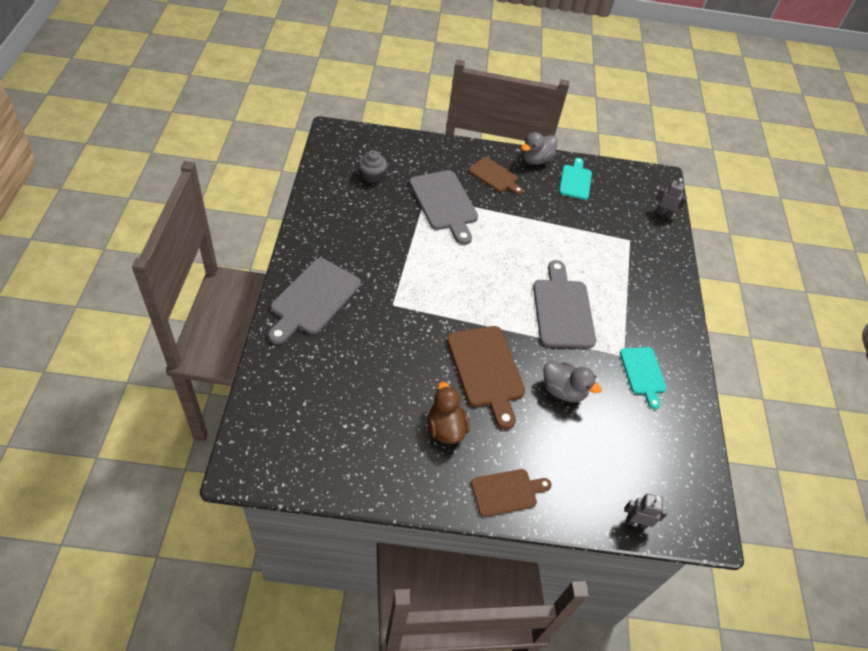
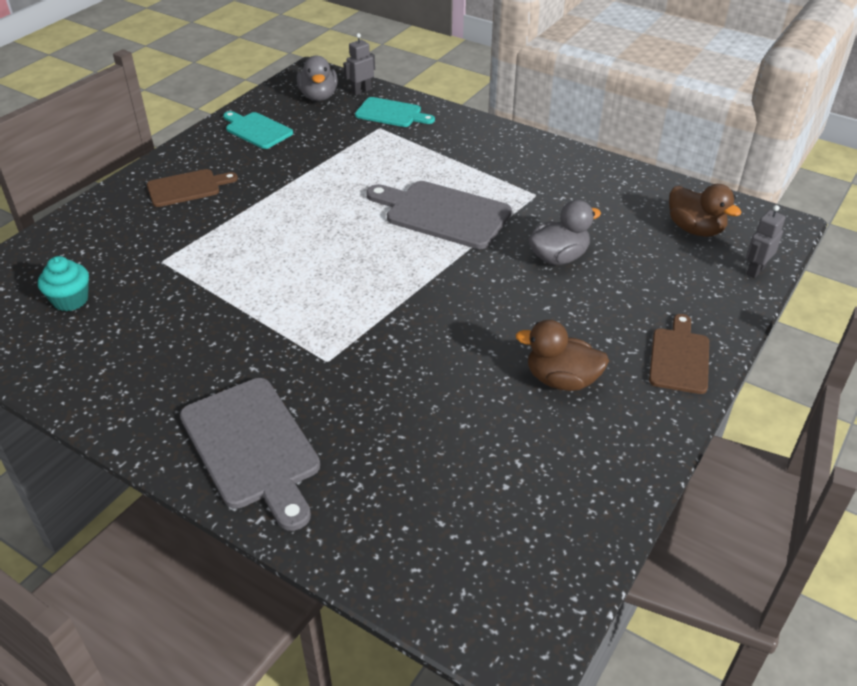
camera: 55 degrees left, 10 degrees down
grey cupcake [359,150,387,183] -> turquoise cupcake [38,256,89,311]
grey cutting board [409,170,478,245] -> none
brown cutting board [447,326,525,429] -> none
grey duck [521,132,558,165] -> grey duck moved to [297,56,338,101]
turquoise cutting board [620,347,667,409] -> turquoise cutting board moved to [355,97,435,127]
none -> brown duck [669,184,742,237]

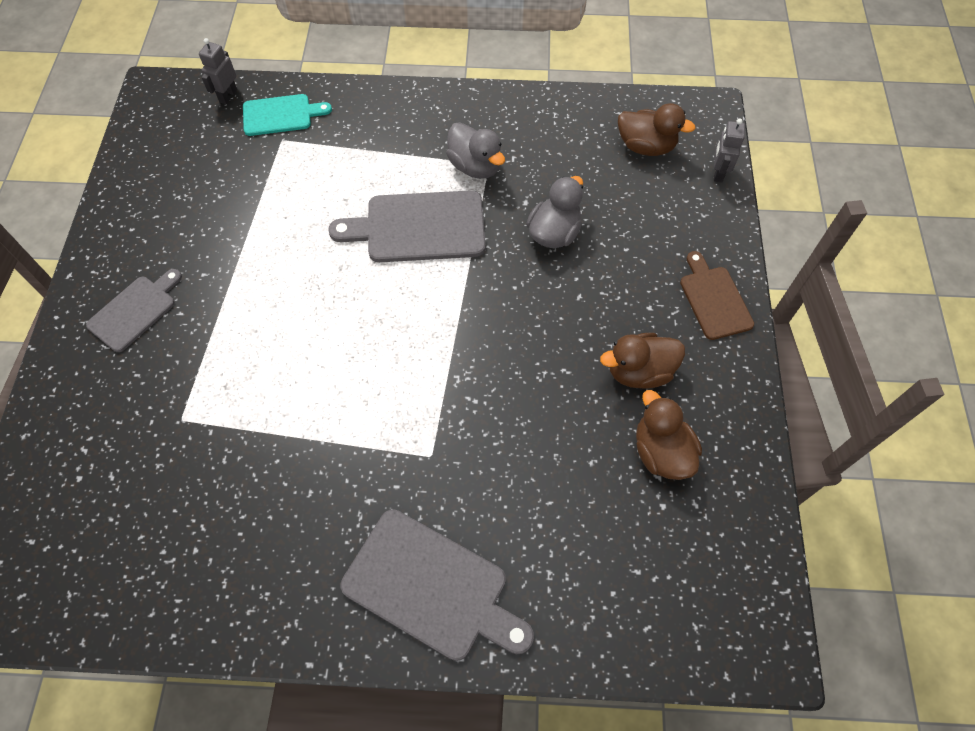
camera: 30 degrees left, 20 degrees up
turquoise cupcake [38,256,89,311] -> none
brown cutting board [147,169,238,207] -> grey cutting board [86,269,182,352]
turquoise cutting board [223,111,293,149] -> none
grey duck [297,56,338,101] -> grey duck moved to [446,122,505,179]
none -> brown duck [636,390,702,480]

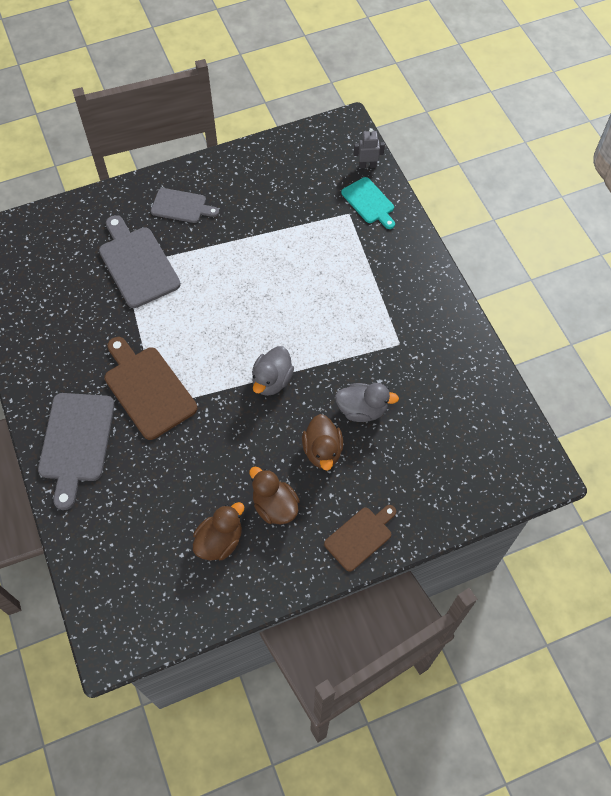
camera: 65 degrees right, 0 degrees up
grey cutting board [328,190,485,262] -> grey cutting board moved to [99,215,181,308]
grey duck [446,122,505,179] -> grey duck moved to [252,346,294,396]
brown duck [618,103,696,156] -> brown duck moved to [302,414,343,471]
grey robot [714,118,745,182] -> none
none -> brown cutting board [104,337,198,440]

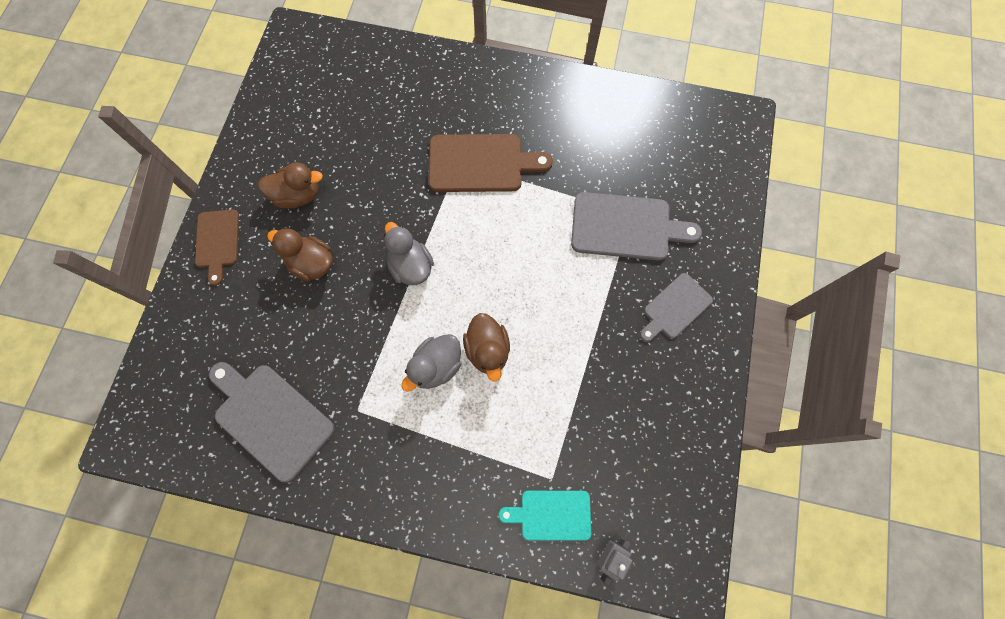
camera: 125 degrees right, 10 degrees up
grey cutting board [38,393,115,510] -> grey cutting board moved to [209,362,335,482]
brown duck [193,502,245,560] -> brown duck moved to [463,313,510,382]
grey duck [335,383,399,422] -> grey duck moved to [401,334,462,392]

